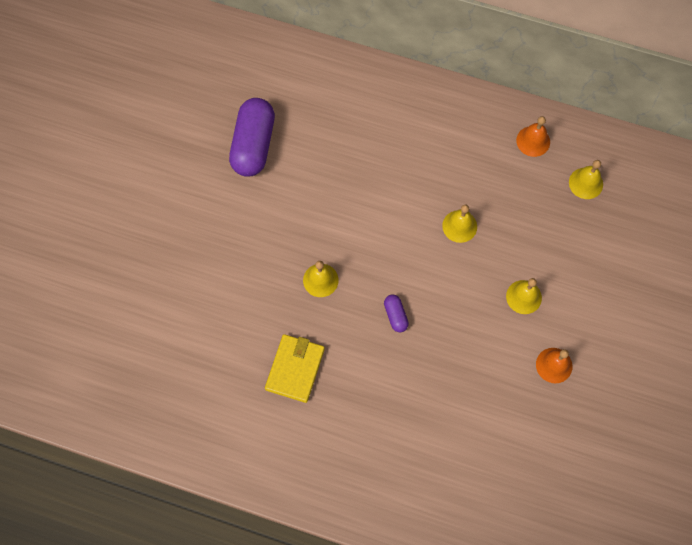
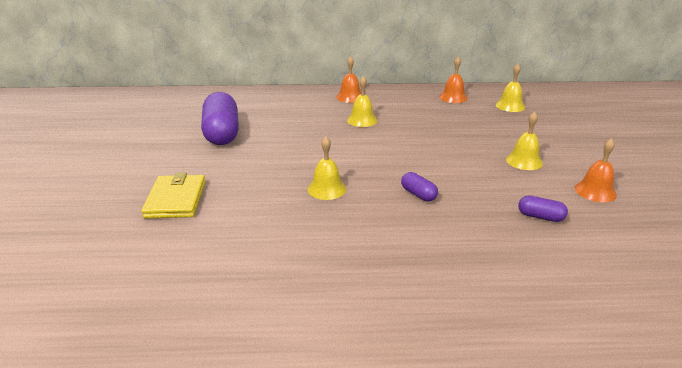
camera: 20 degrees left, 40 degrees down
yellow wallet [265,334,325,403] -> yellow wallet moved to [141,173,206,218]
yellow bell [442,205,477,243] -> yellow bell moved to [347,76,378,127]
none -> orange bell [336,56,361,103]
none -> purple capsule [518,195,568,222]

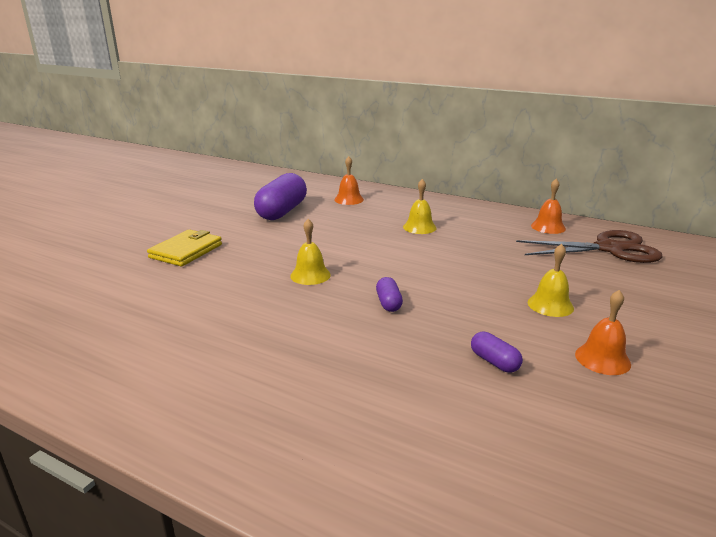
camera: 30 degrees right, 5 degrees down
orange bell [336,56,361,103] -> orange bell moved to [334,156,364,205]
yellow bell [495,64,525,112] -> brown scissors [516,230,662,263]

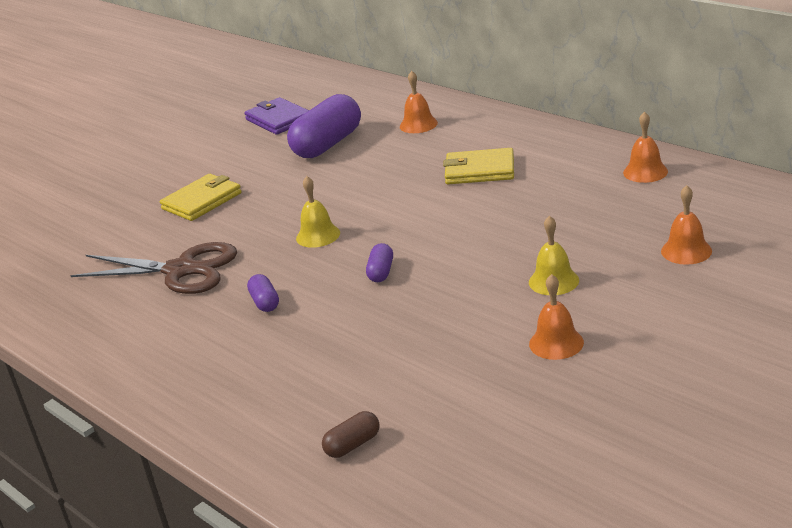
camera: 20 degrees right, 5 degrees up
yellow bell [403,179,437,234] -> yellow wallet [443,148,514,184]
purple capsule [471,332,523,373] -> purple capsule moved to [247,274,279,312]
brown scissors [516,230,662,263] -> brown scissors moved to [70,242,237,294]
none -> purple wallet [244,97,309,135]
none -> brown capsule [322,411,380,458]
none -> orange bell [661,185,712,265]

